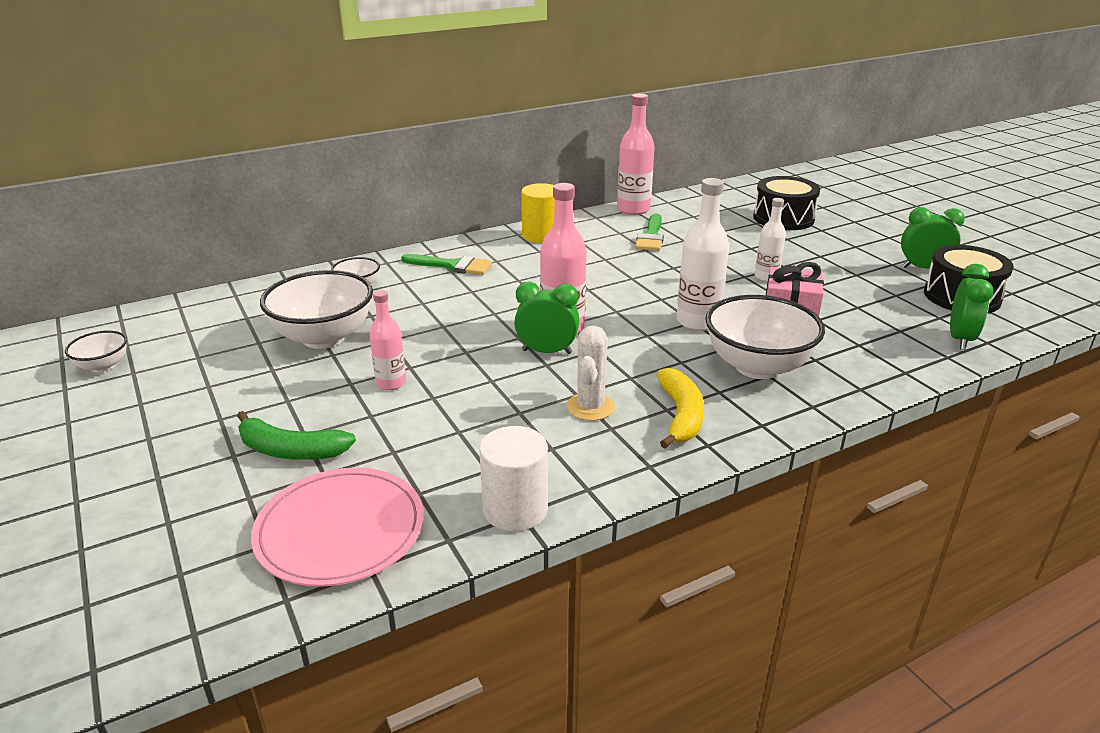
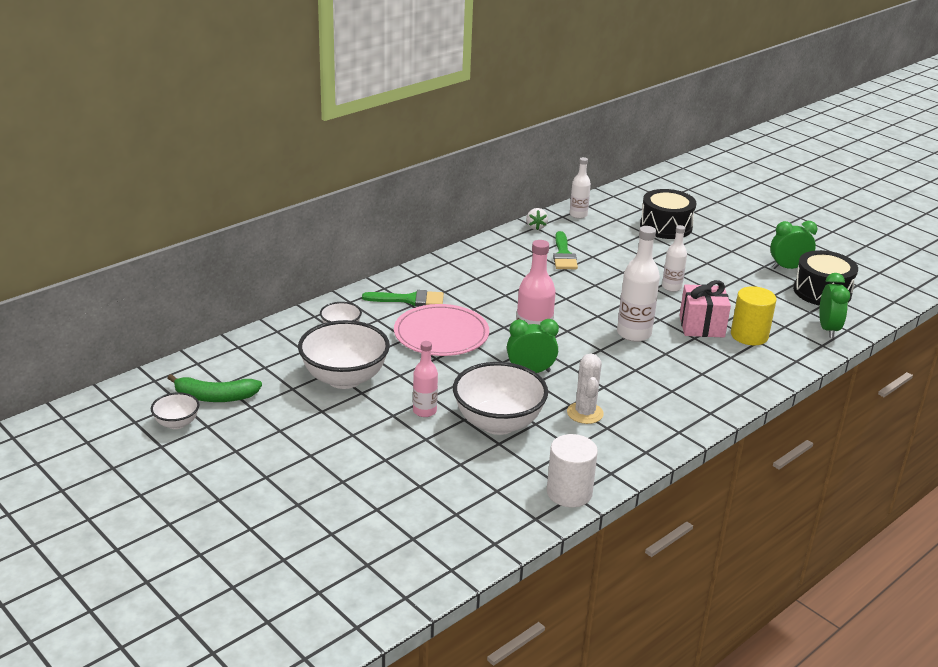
camera: 15 degrees left, 0 degrees up
green banana [237,411,356,460] -> green banana moved to [168,374,262,402]
pink plate [251,468,424,587] -> pink plate moved to [394,304,489,356]
yellow cylinder [521,183,555,243] -> yellow cylinder moved to [731,286,776,345]
pink bottle [617,93,655,215] -> white strawberry [526,208,548,230]
yellow banana [657,368,704,449] -> none
white bowl [705,295,825,379] -> white bowl moved to [453,362,548,435]
none -> white bottle [570,157,591,219]

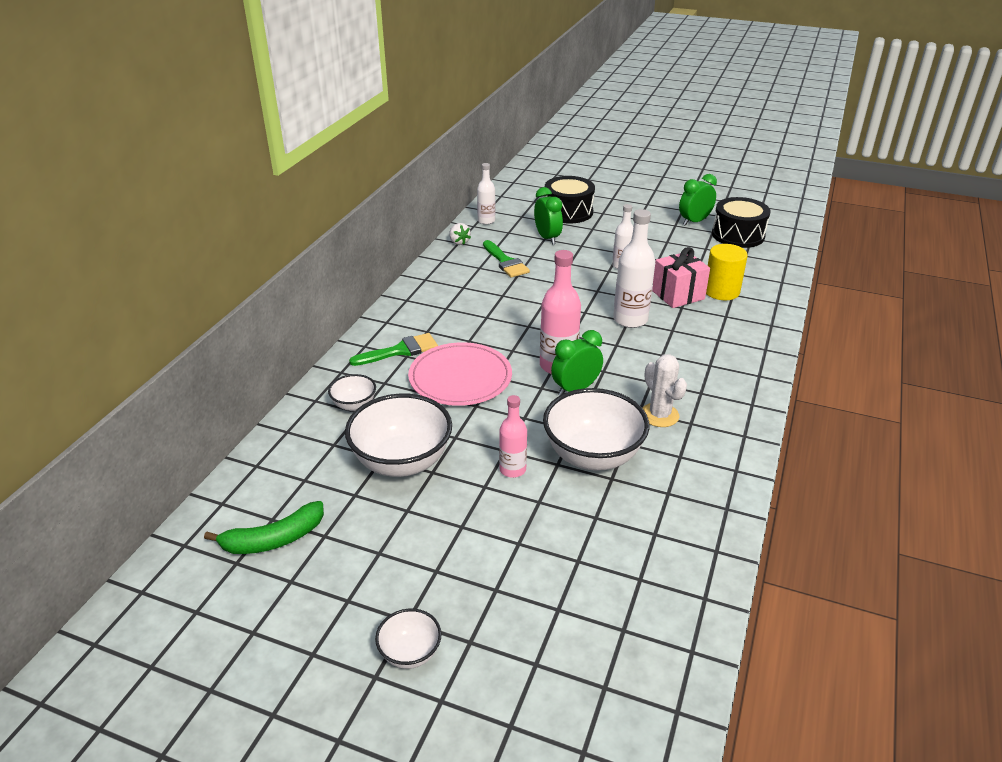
camera: 25 degrees left, 5 degrees up
white bowl [151,392,200,429] -> white bowl moved to [375,609,442,669]
white cylinder [547,434,598,507] -> none
green clock [819,273,850,338] -> green clock moved to [534,187,563,245]

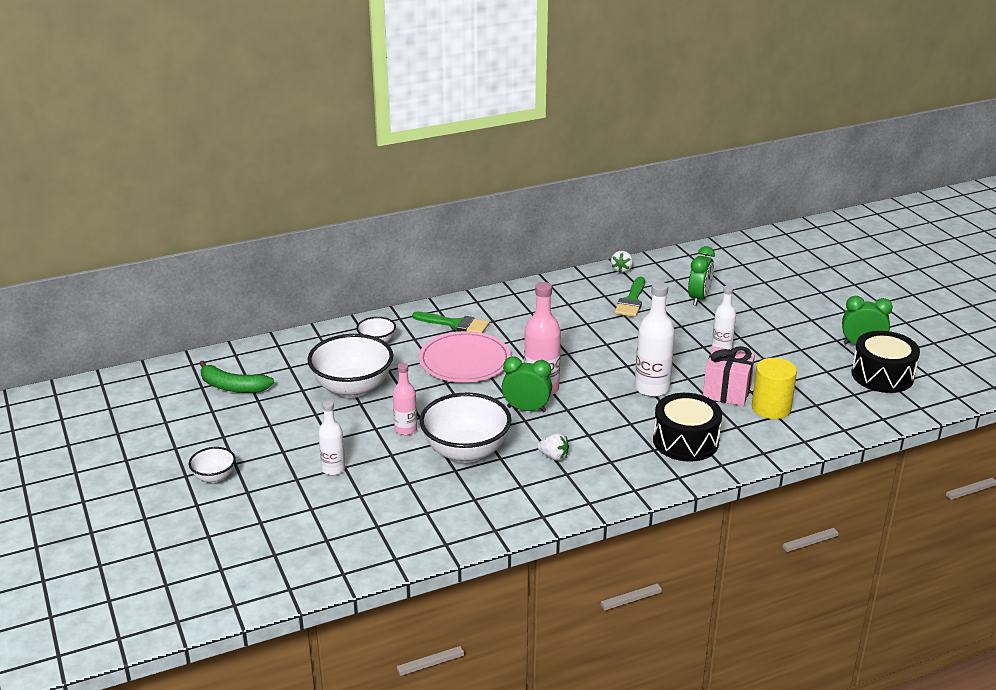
camera: 45 degrees right, 5 degrees down
white bottle [477,163,495,225] -> white bottle moved to [318,401,345,475]
black drum [545,176,595,223] -> black drum moved to [653,393,722,462]
white cactus [643,354,687,427] -> white strawberry [537,433,569,461]

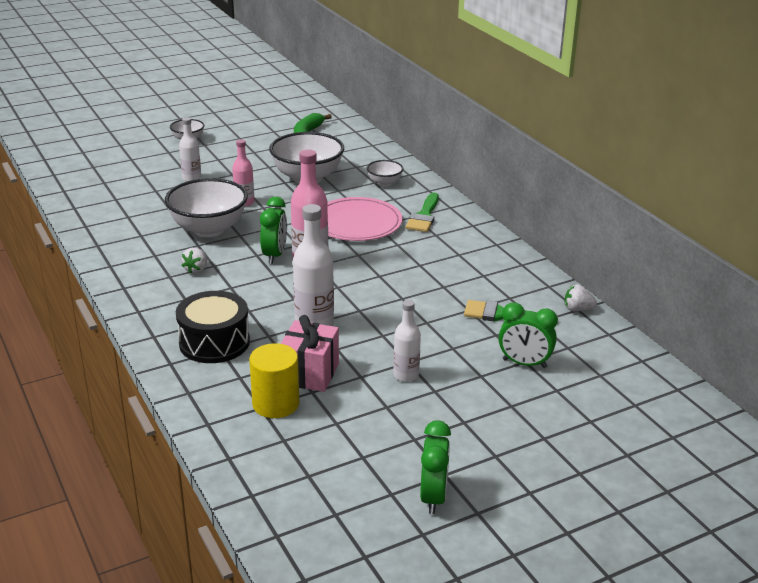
camera: 85 degrees right, 0 degrees up
black drum [851,331,920,393] -> none

